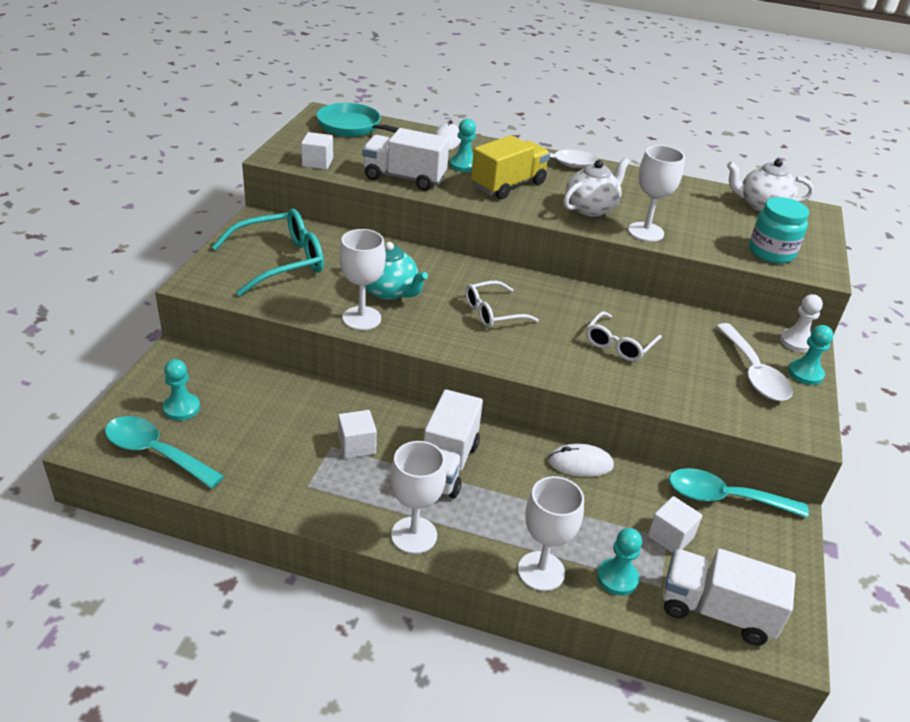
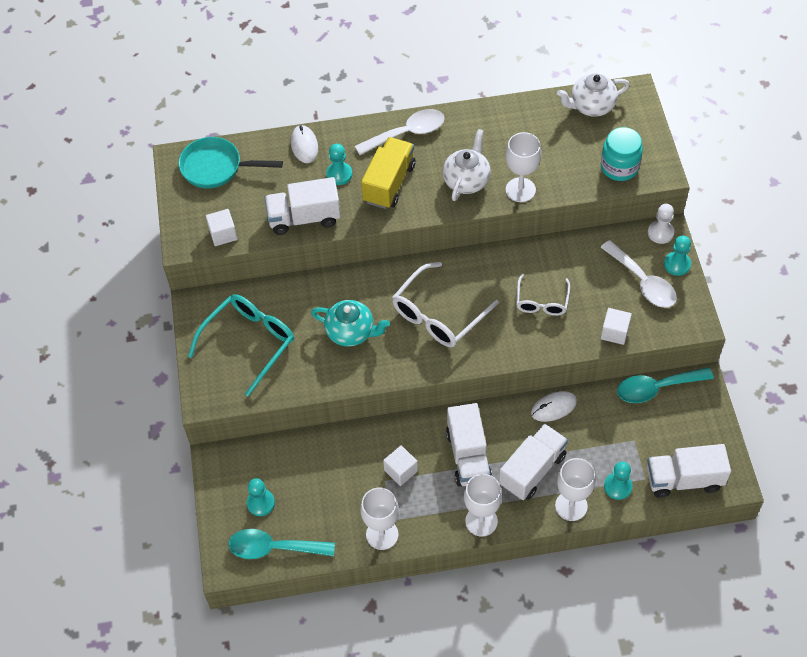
camera: 20 degrees left, 20 degrees up
white goblet [339,229,386,330] -> white goblet moved to [361,487,399,550]
white glasses [465,281,539,328] -> white glasses [392,262,499,347], size x1.64
white cube [648,496,703,553] -> white cube moved to [601,308,632,345]
none -> white truck [499,424,568,500]

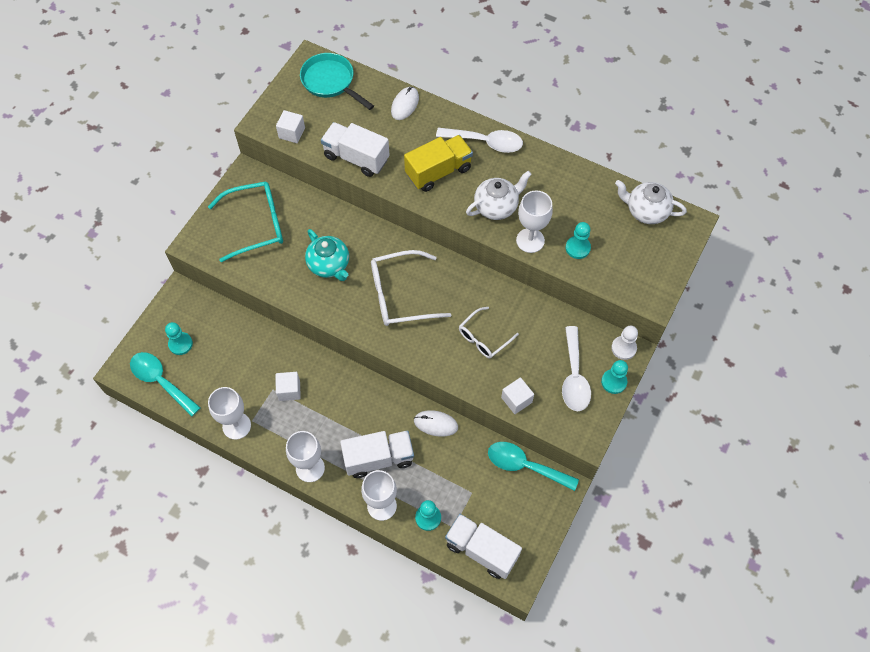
camera: 35 degrees right, 5 degrees up
turquoise pawn [326,144,352,185] -> turquoise pawn moved to [566,222,591,259]
white truck [446,403,492,486] -> none
turquoise jar [601,127,643,181] -> none

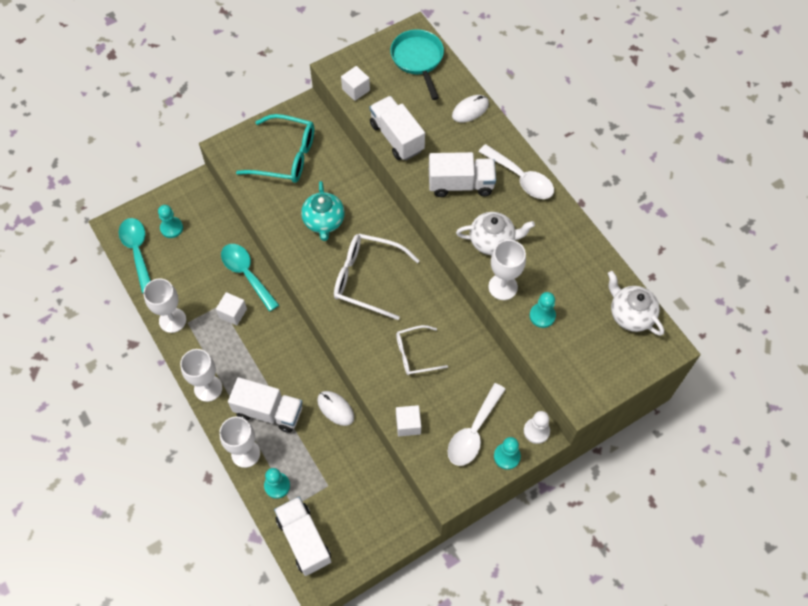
camera: 30 degrees right, 0 degrees up
yellow truck [404,135,473,192] -> white truck [429,152,496,197]
turquoise spoon [488,442,579,491] -> turquoise spoon moved to [221,244,279,312]

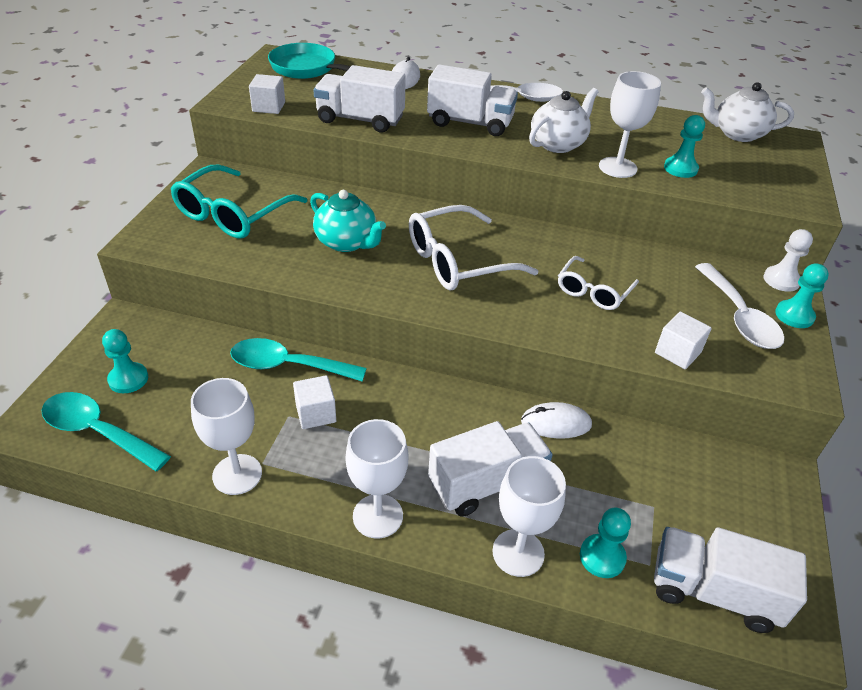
camera: 45 degrees left, 20 degrees down
turquoise glasses [236,114,314,183] -> turquoise glasses turned 150 degrees clockwise [171,165,307,238]
white truck [429,152,496,197] -> white truck turned 60 degrees clockwise [427,64,518,136]

